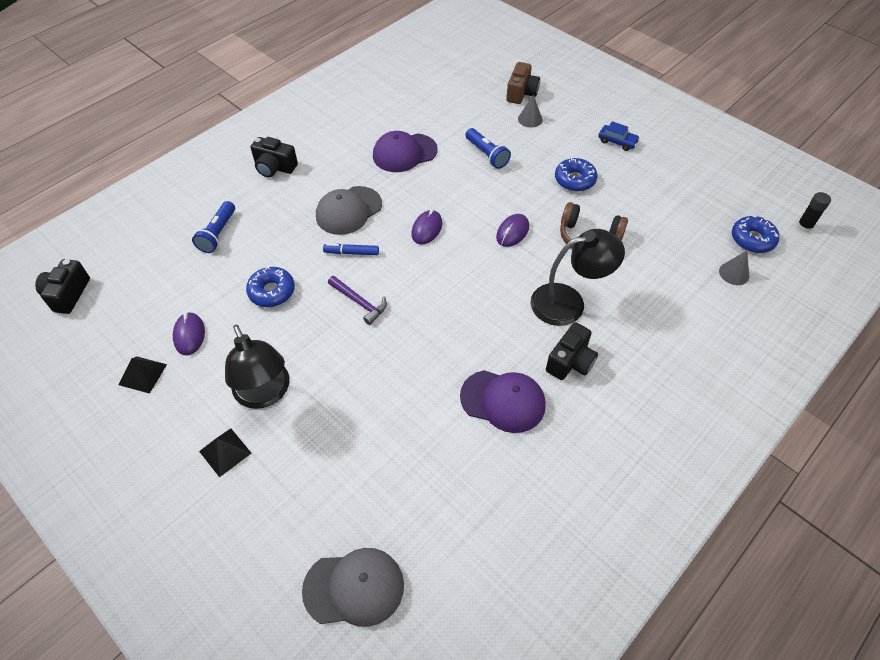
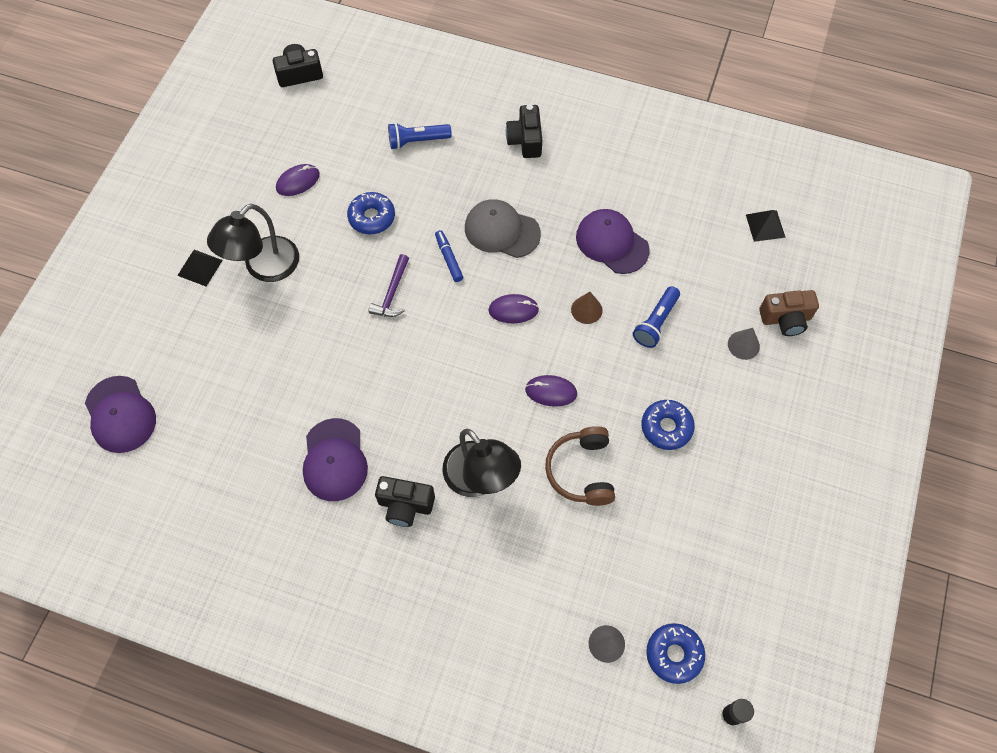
camera: 65 degrees right, 10 degrees up
black pyramid [118,356,167,394] -> black pyramid moved to [746,210,786,242]
grey cap [302,548,404,627] -> purple cap [85,376,156,453]
blue car [598,121,640,151] -> none
none -> brown cone [571,292,603,324]

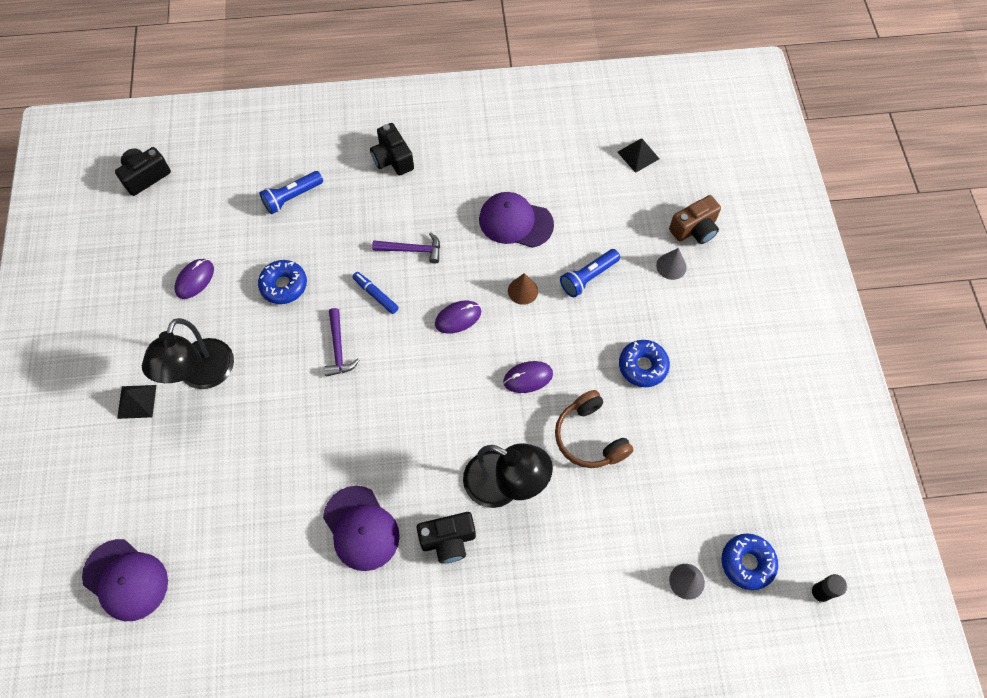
camera: 25 degrees left, 0 degrees up
grey cap [465,199,541,258] -> purple hammer [372,232,440,264]
blue flashlight [633,286,680,348] -> blue flashlight turned 45 degrees clockwise [560,249,620,297]

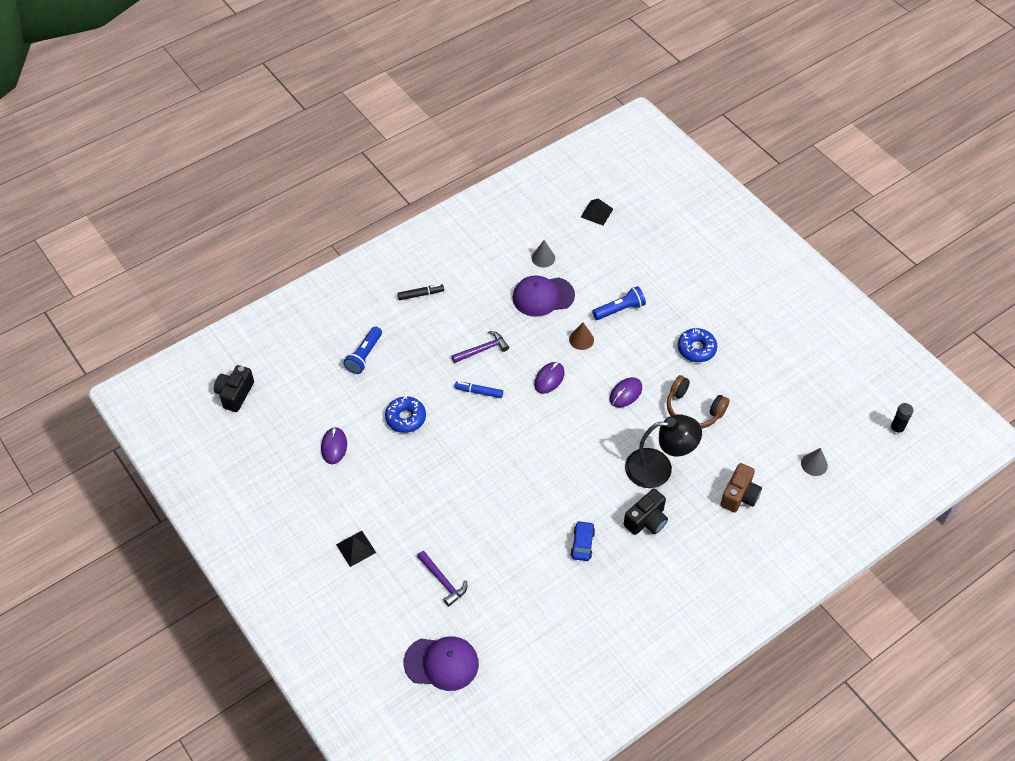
camera: 30 degrees left, 10 degrees down
black lamp [142,318,234,389] -> none
purple cap [323,486,400,571] -> blue car [570,521,595,561]
purple hammer [324,308,359,377] -> purple hammer moved to [417,551,467,607]
black camera [370,123,414,175] -> black marker [398,284,444,300]
blue flashlight [560,249,620,297] -> blue flashlight turned 135 degrees counterclockwise [592,286,646,320]
grey cone [656,248,687,280] -> grey cone moved to [532,240,555,267]
brown camera [669,195,721,244] -> brown camera moved to [720,463,762,512]
blue donut [722,534,778,590] -> none

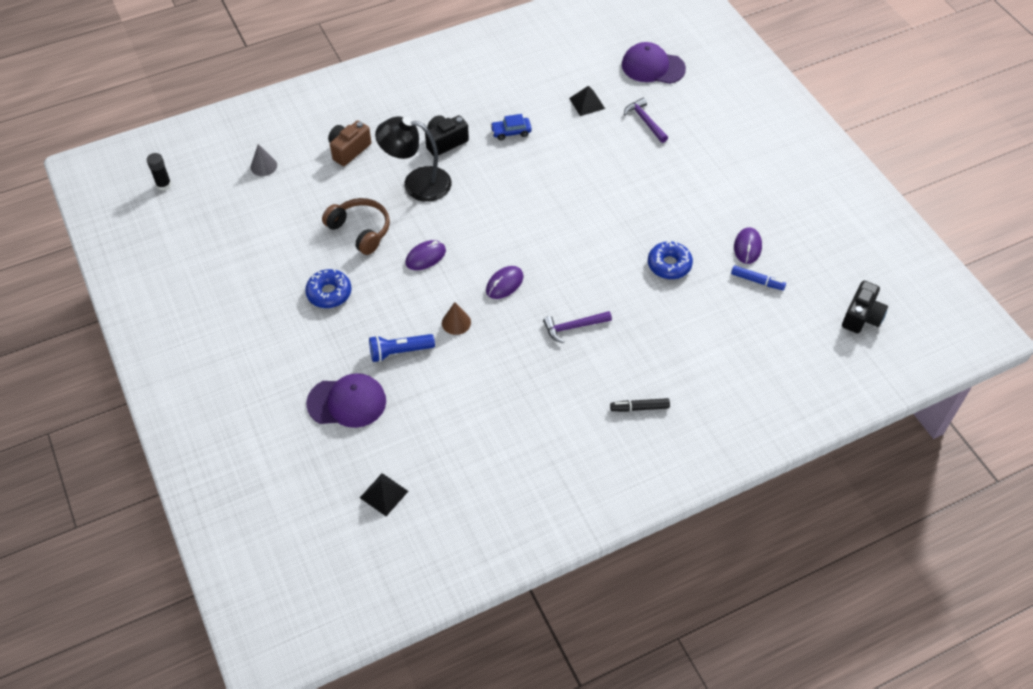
camera: 170 degrees left, 0 degrees up
black pyramid [336,531,376,567] -> black pyramid moved to [569,86,605,116]
blue flashlight [343,326,382,374] -> none
blue marker [454,382,503,398] -> blue marker moved to [731,265,786,290]
purple cap [513,275,575,317] -> purple cap moved to [306,373,386,428]
grey cone [532,240,555,267] -> none
blue car [570,521,595,561] -> blue car turned 60 degrees clockwise [490,114,532,140]

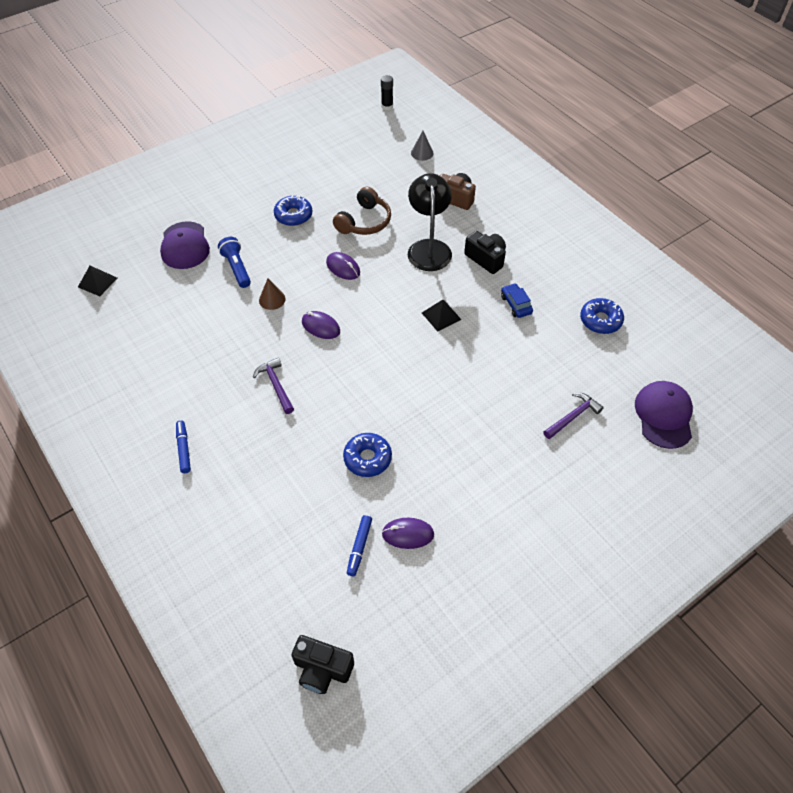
camera: 80 degrees right, 0 degrees up
black pyramid [569,86,605,116] -> black pyramid moved to [422,300,462,332]
black marker [610,398,670,412] -> blue marker [176,420,191,473]
none -> blue donut [580,298,624,334]

